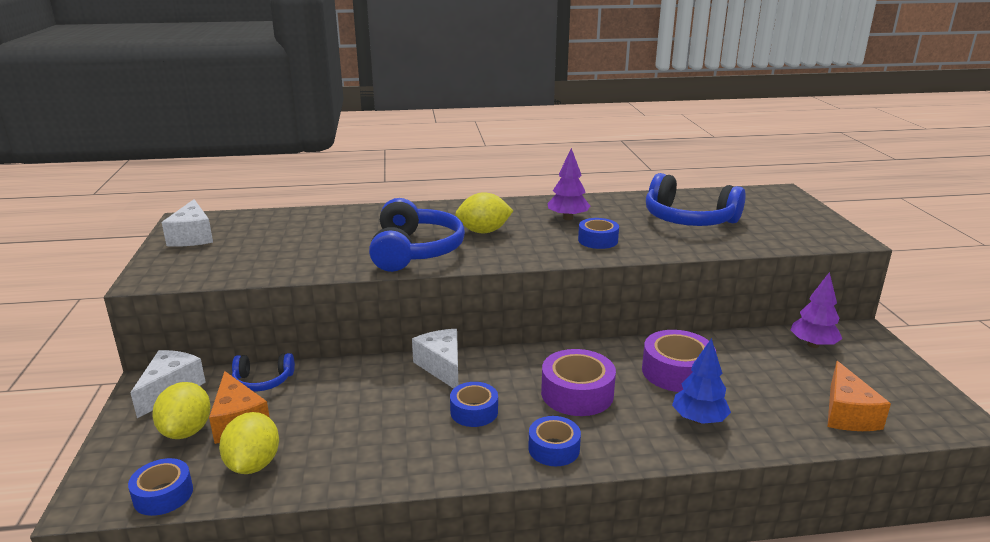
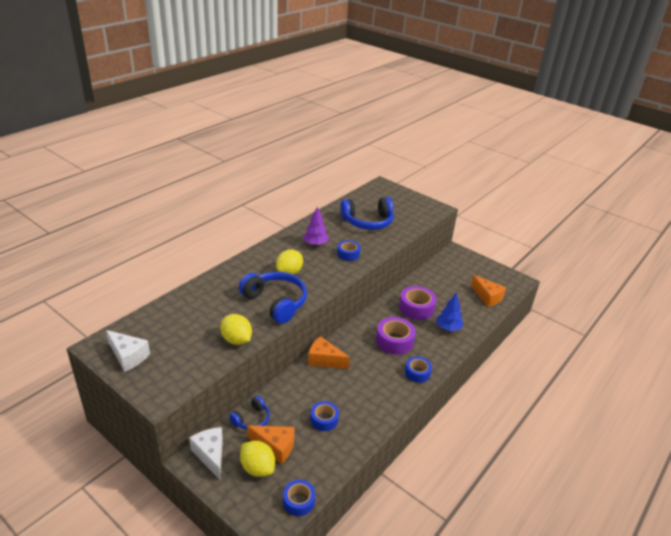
camera: 45 degrees left, 10 degrees up
yellow lemon [219,412,279,474] -> yellow lemon moved to [220,314,252,345]
white cheese [412,329,458,389] -> orange cheese [308,336,350,369]
blue tape [450,382,498,427] -> blue tape moved to [310,401,339,431]
purple tree [790,272,842,348] -> none

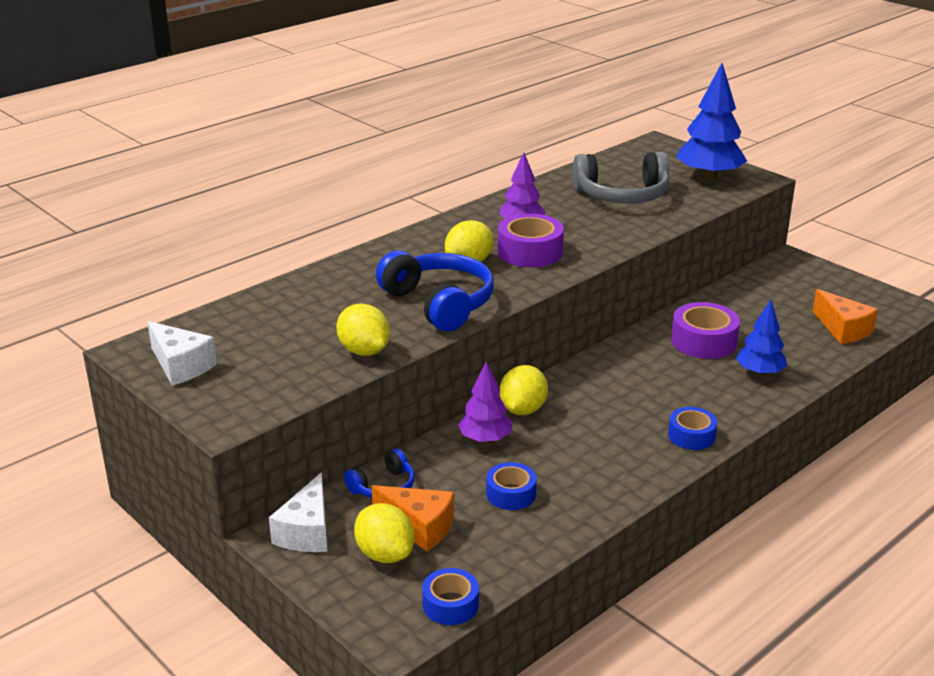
camera: 10 degrees right, 5 degrees down
white cheese [189,427,223,480] -> white cheese turned 150 degrees counterclockwise [269,473,327,552]
orange cheese [308,336,350,369] -> yellow lemon [500,365,548,415]
blue tape [337,240,361,261] -> none
blue headphones [340,197,394,230] -> grey headphones [573,152,669,204]
purple tape [376,317,416,355] -> purple tape moved to [498,213,564,267]
none -> purple tree [458,362,512,443]
none -> blue tree [676,63,747,180]

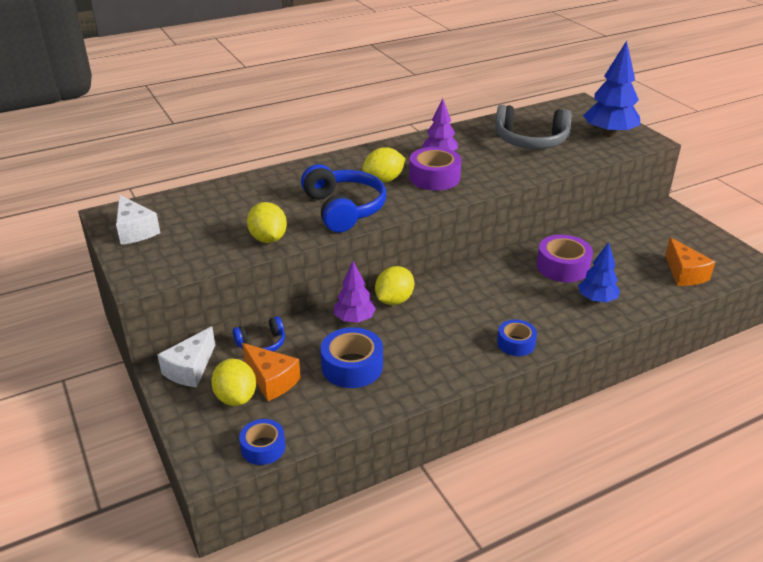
camera: 15 degrees right, 5 degrees up
blue tape [486,462,537,510] -> blue tape [321,327,383,388], size x1.57

